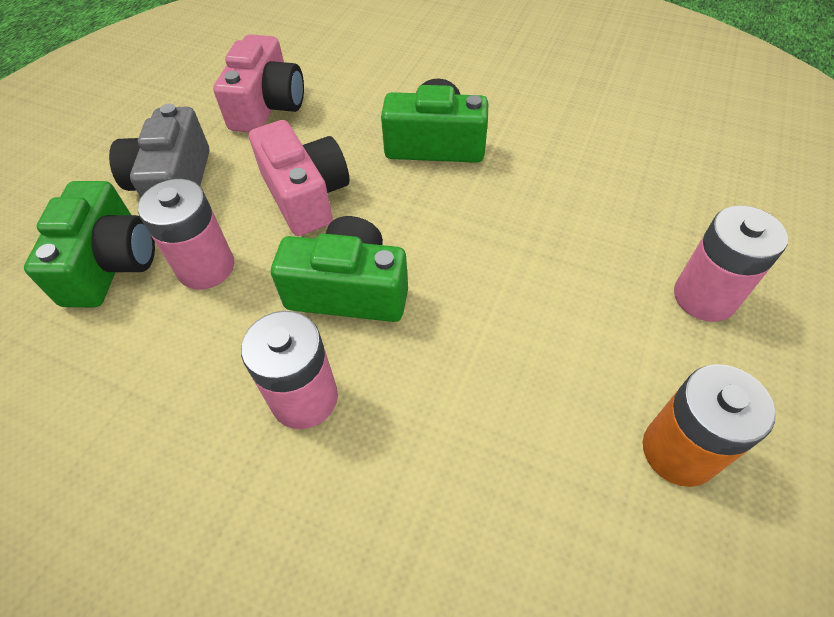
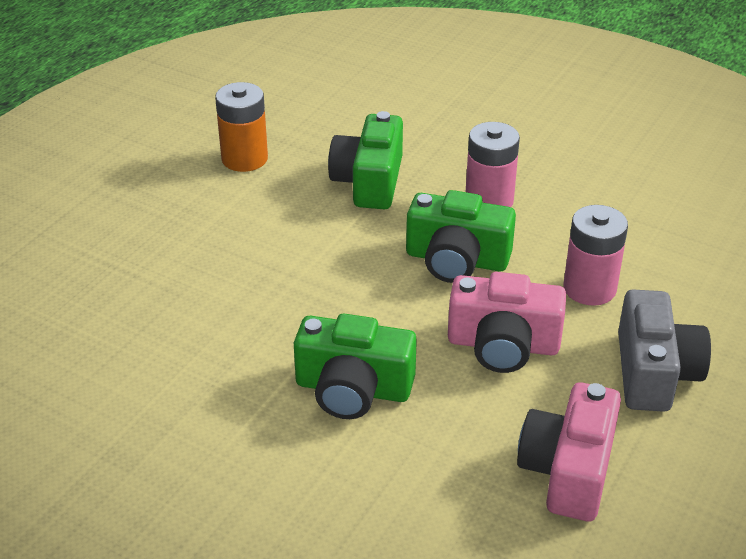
camera: 175 degrees left, 15 degrees down
green camera [24,181,155,307] -> green camera moved to [328,111,403,209]
pink camera [249,120,349,236] -> pink camera turned 60 degrees counterclockwise [448,272,566,373]
pink battery [674,205,788,322] -> none

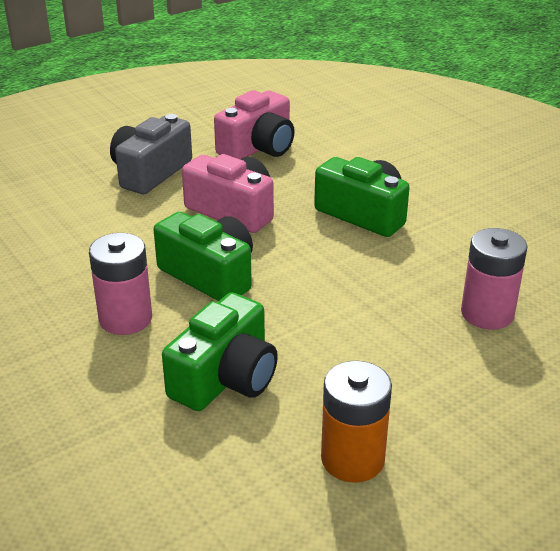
camera: 155 degrees left, 5 degrees down
pink battery [564,205,628,306] -> pink battery moved to [461,228,528,329]

